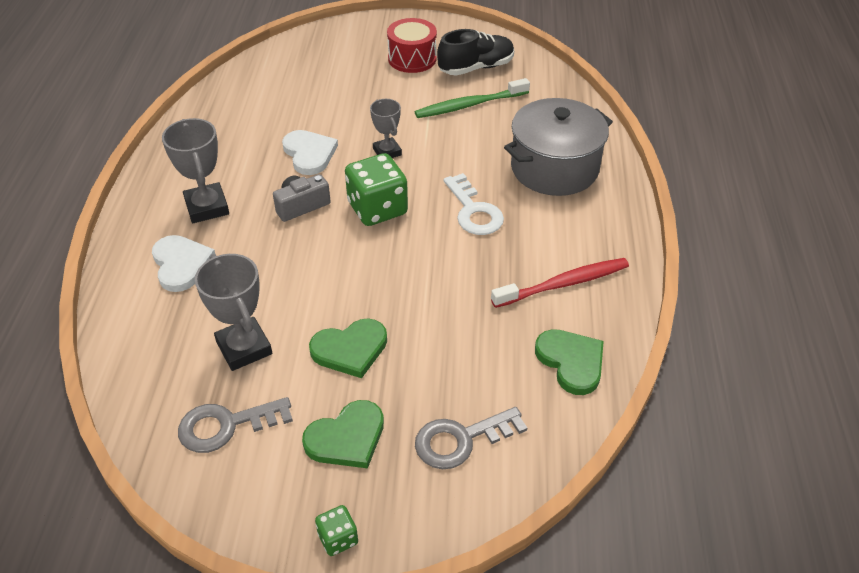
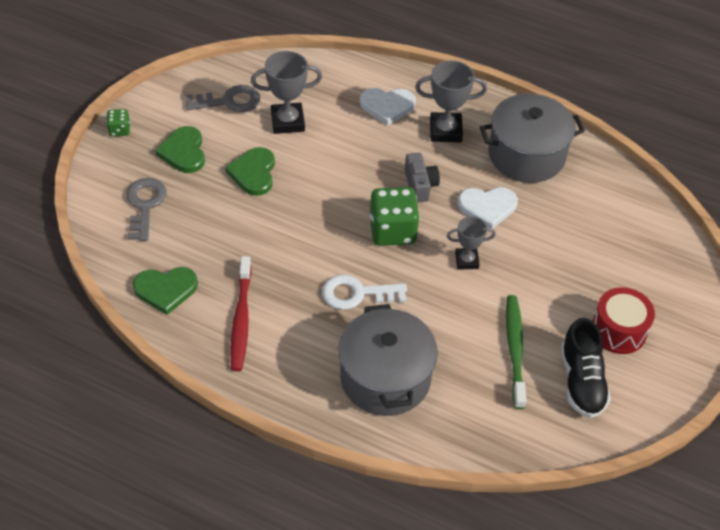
camera: 110 degrees right, 5 degrees up
grey key [178,397,293,453] -> grey key turned 75 degrees clockwise [186,85,260,112]
none -> grey pot [480,94,585,183]

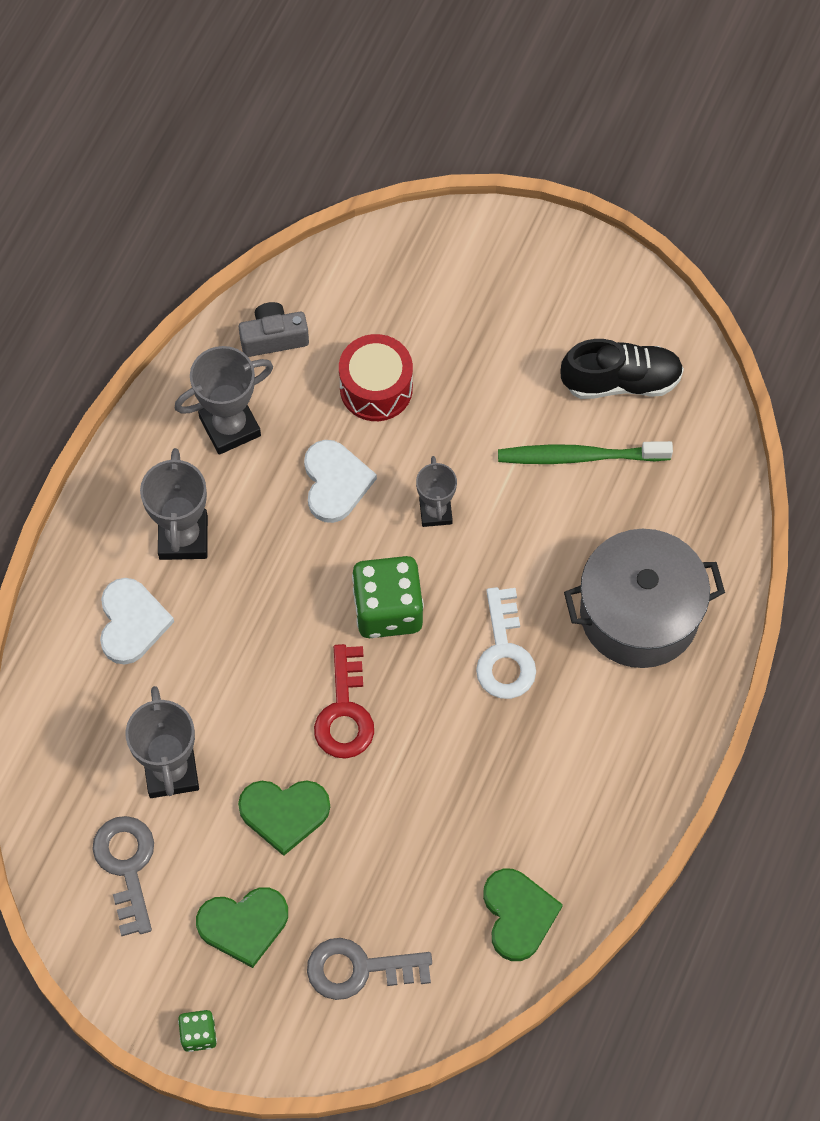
camera: 90 degrees left, 15 degrees up
red toothbrush [230,256,252,371] -> none
grey camera [405,153,440,203] -> grey camera moved to [239,302,309,357]
grey pot [480,94,585,183] -> grey trophy [174,346,273,455]
red drum [592,287,655,354] -> red drum moved to [339,334,413,421]
none -> red key [314,644,374,759]

